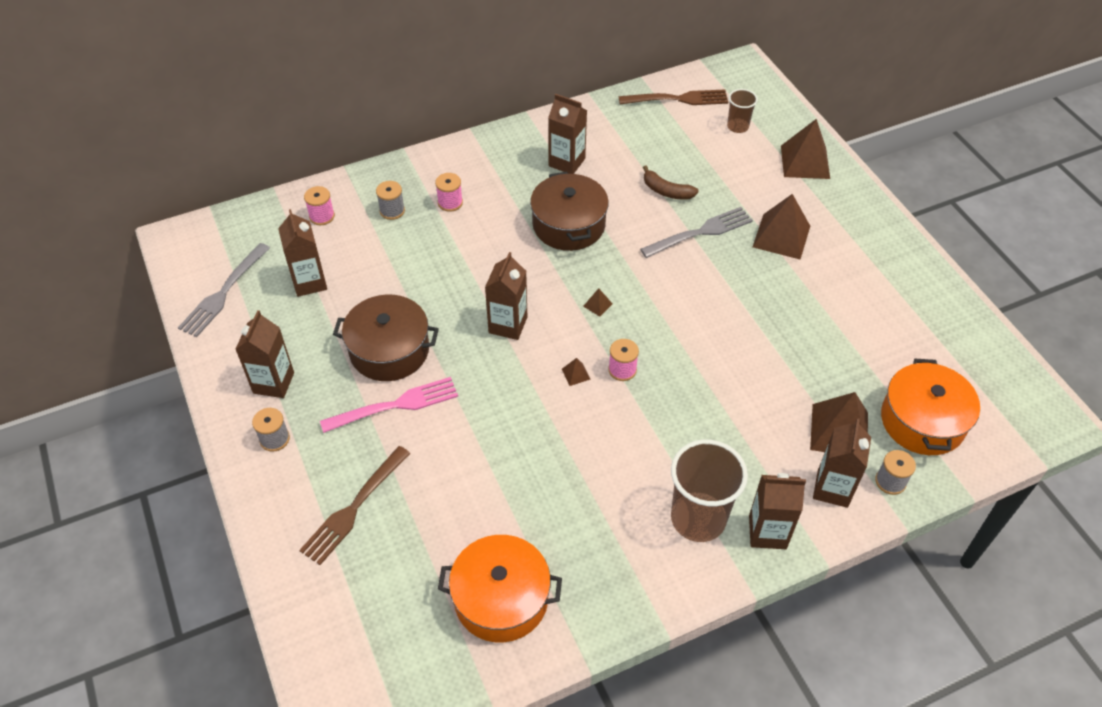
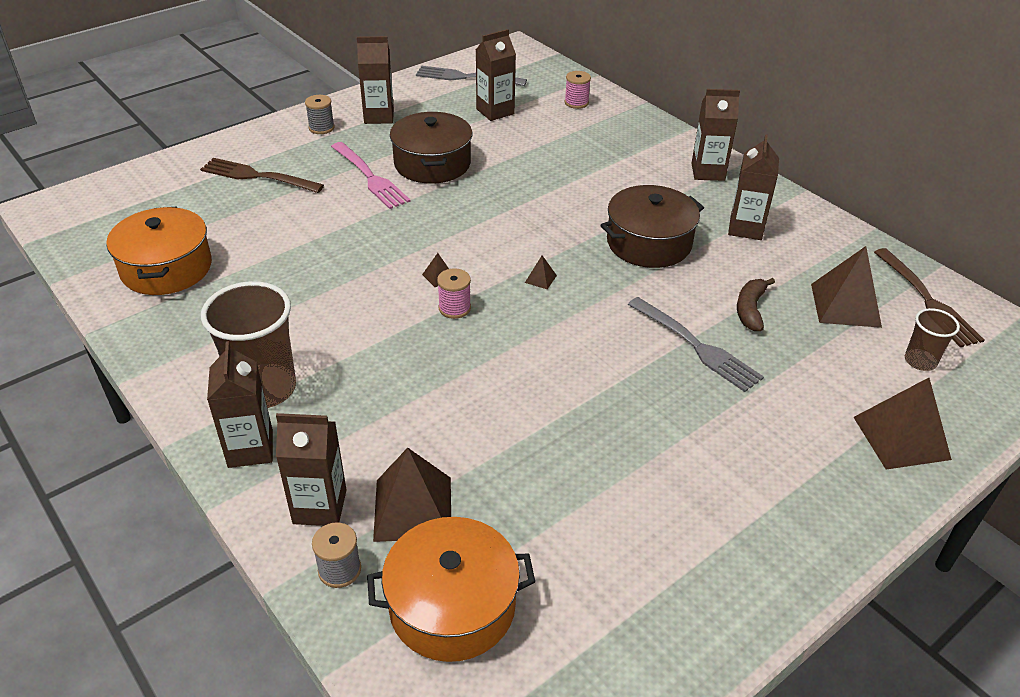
camera: 75 degrees right, 10 degrees down
grey spool [376,181,405,220] -> none
pink spool [435,173,463,212] -> none
brown carton [485,252,527,340] -> brown carton moved to [691,89,740,181]
brown pyramid [753,194,810,259] -> brown pyramid moved to [811,246,882,328]

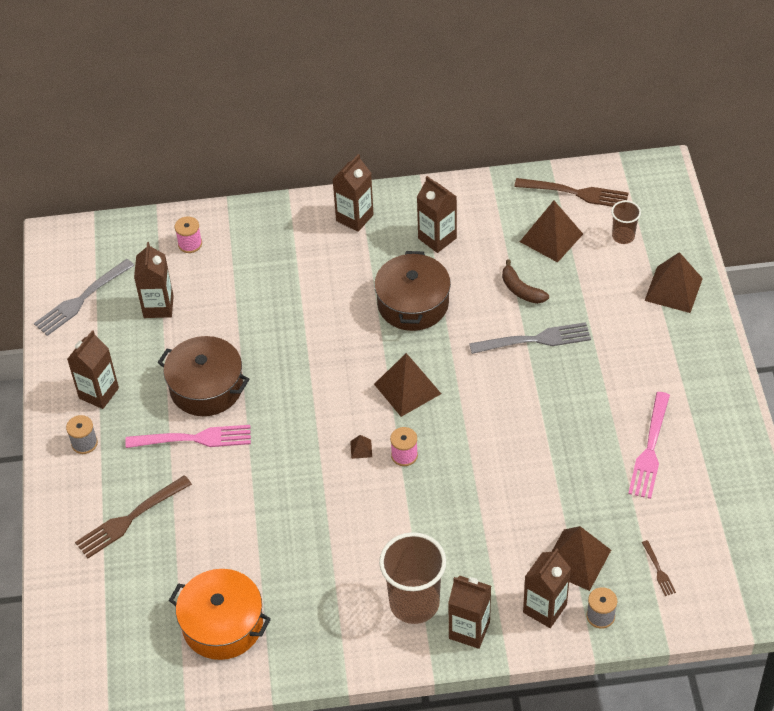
camera: 55 degrees left, 10 degrees up
orange pot [367,517,535,662] -> brown fork [642,540,676,596]
brown pyramid [525,256,557,289] -> brown pyramid [374,353,441,417], size x2.39
none -> pink fork [628,392,670,499]

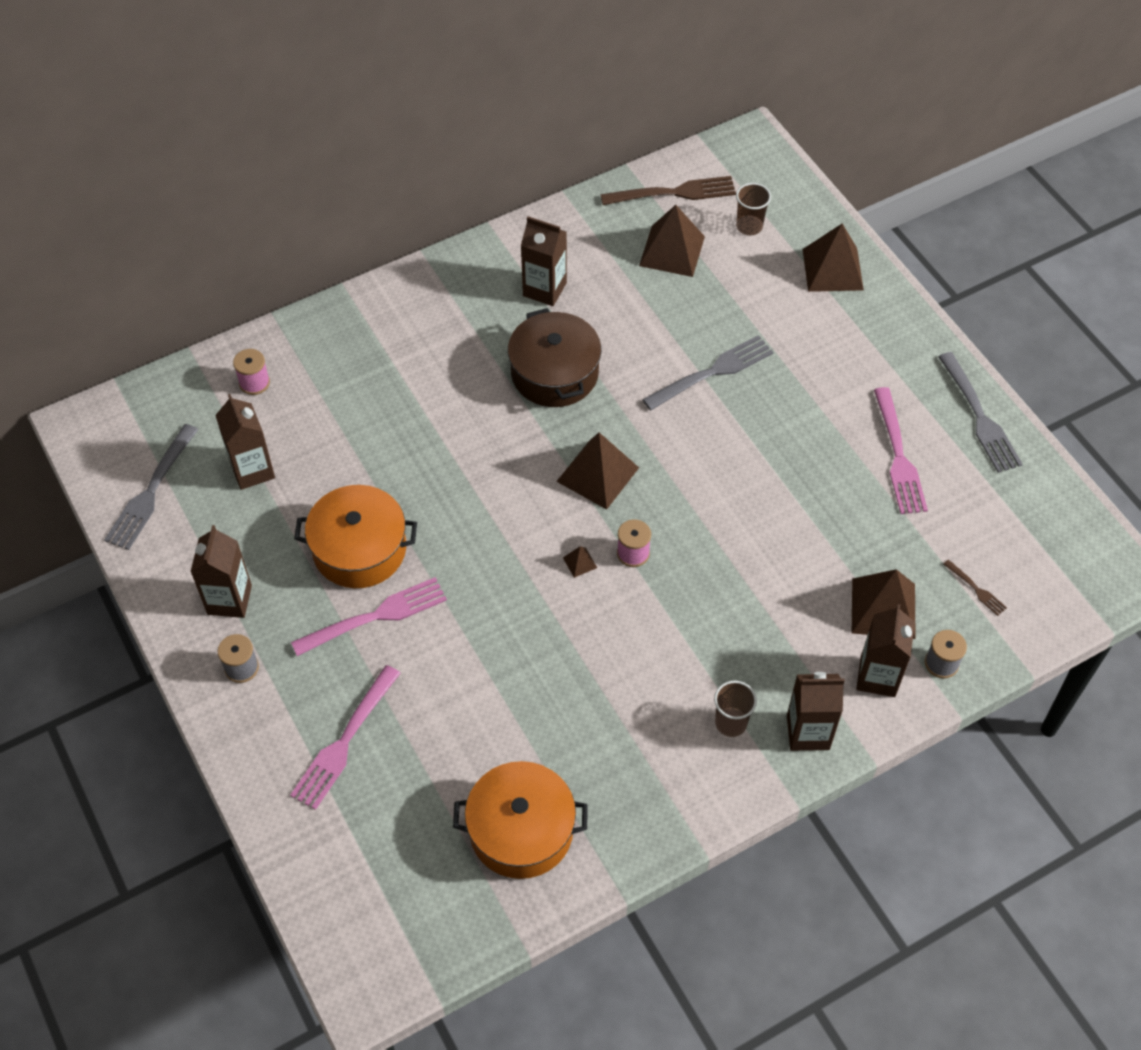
camera: 25 degrees left, 5 degrees up
brown fork [75,475,192,558] -> pink fork [290,665,400,810]
brown pot [158,336,249,416] -> orange pot [294,485,417,588]
brown carton [332,154,374,232] -> none
brown cup [379,532,446,624] -> brown cup [714,681,757,737], size x0.52
brown banana [502,259,549,304] -> none
none -> grey fork [938,352,1023,473]

